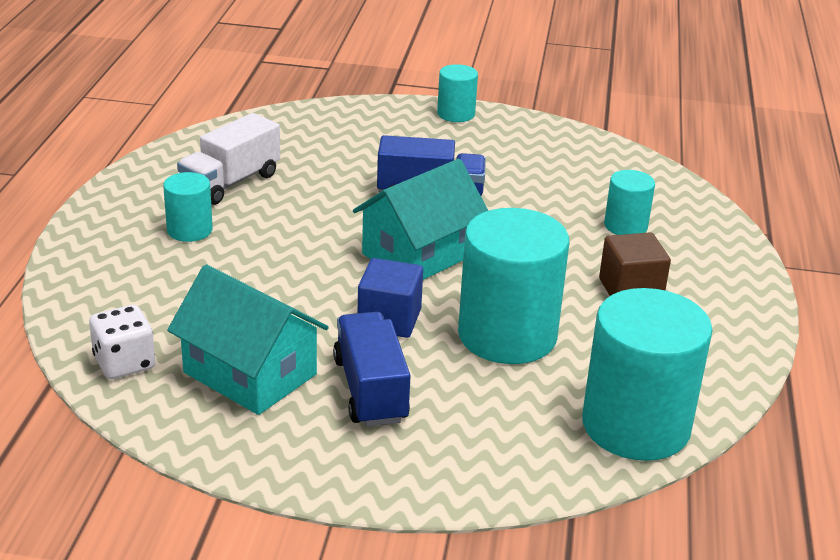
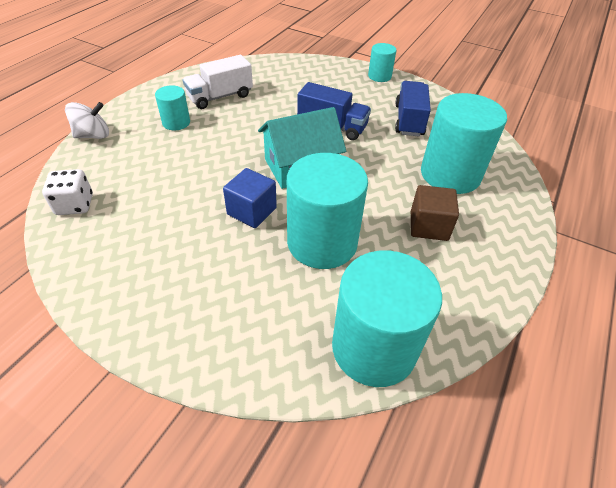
camera: 20 degrees right, 15 degrees up
turquoise house [167,265,329,415] -> none
blue truck [333,312,411,427] -> blue truck moved to [395,81,431,136]
turquoise cylinder [604,170,655,235] -> turquoise cylinder [421,93,507,194], size x1.99
none -> white spinning top [65,102,109,139]

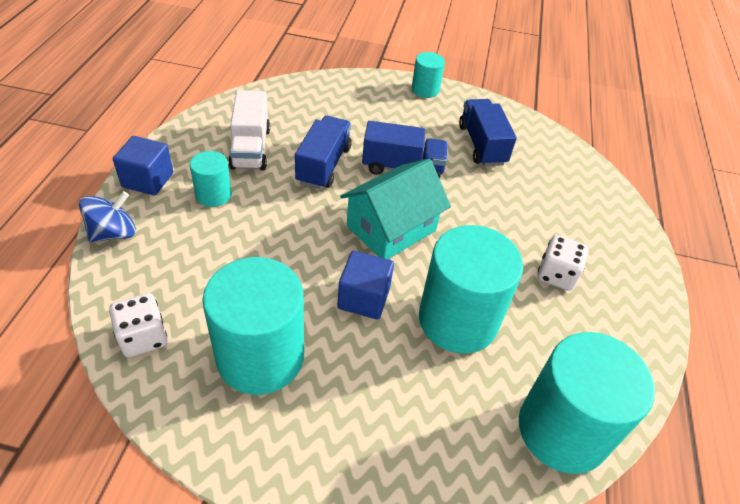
camera: 20 degrees left, 0 degrees up
white spinning top [65,102,109,139] -> blue spinning top [79,191,136,242]
white truck [182,55,253,109] -> white truck turned 45 degrees counterclockwise [229,90,270,170]
brown cube [411,185,459,241] -> white dice [537,235,589,291]
turquoise cylinder [421,93,507,194] -> turquoise cylinder moved to [202,257,304,395]
none -> blue cube [113,136,173,196]
none -> blue truck [295,116,352,189]

